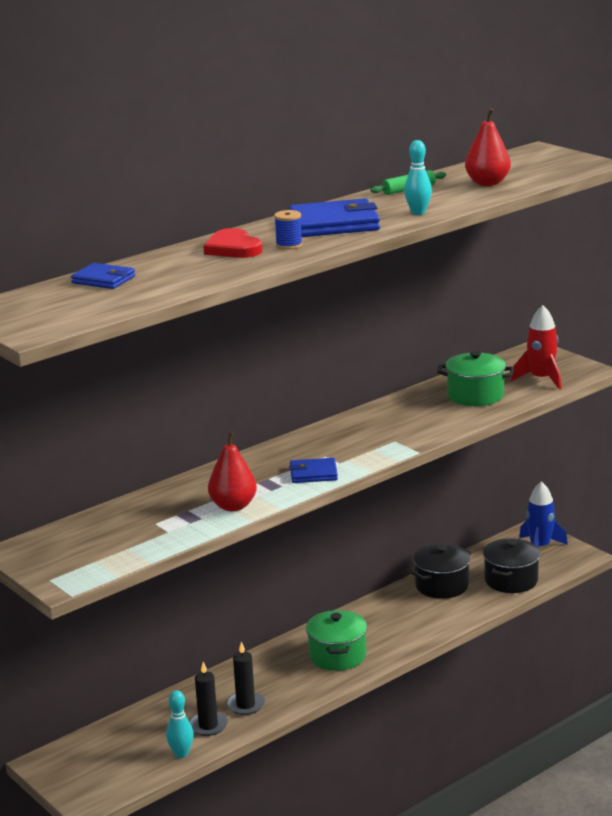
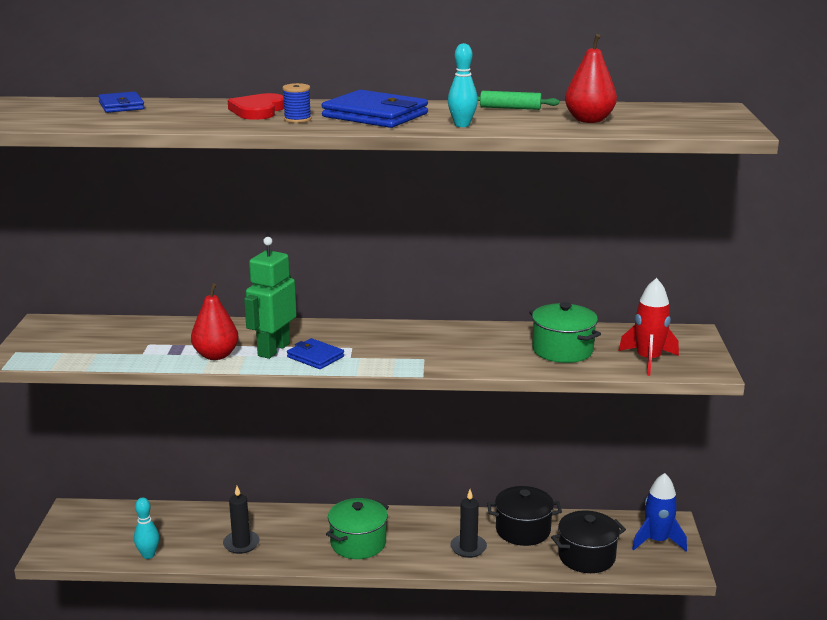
camera: 40 degrees right, 0 degrees up
black candle [189,662,228,736] -> black candle moved to [450,490,487,558]
none -> green robot [244,237,297,359]

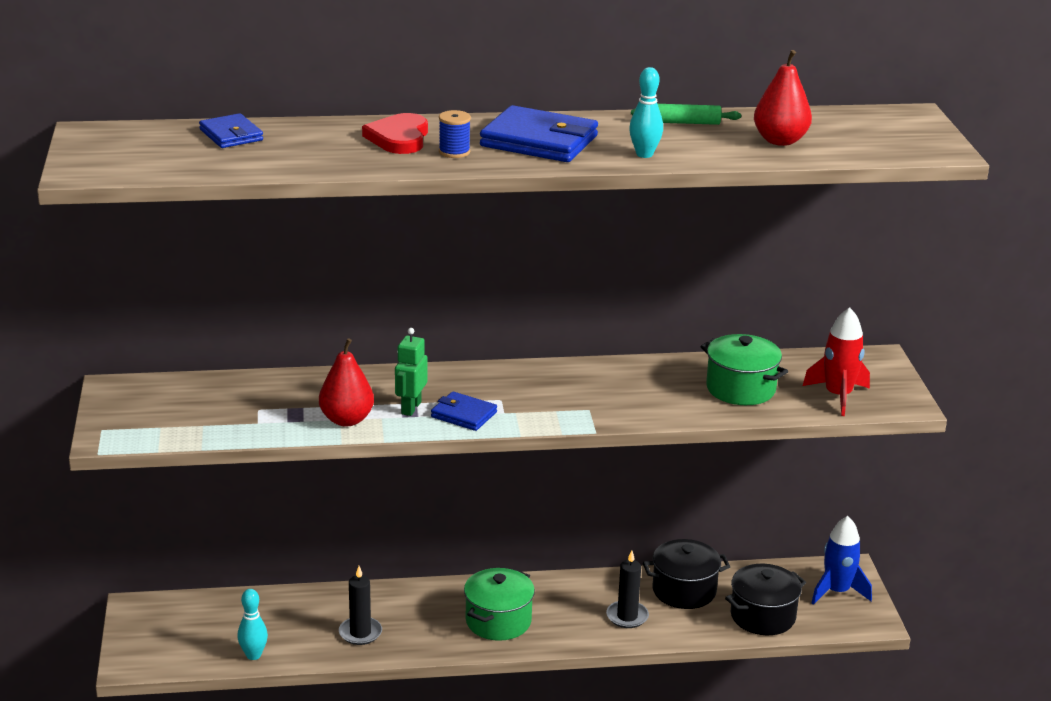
camera: 10 degrees left, 5 degrees up
green robot [244,237,297,359] -> green robot [395,328,427,416], size x0.64

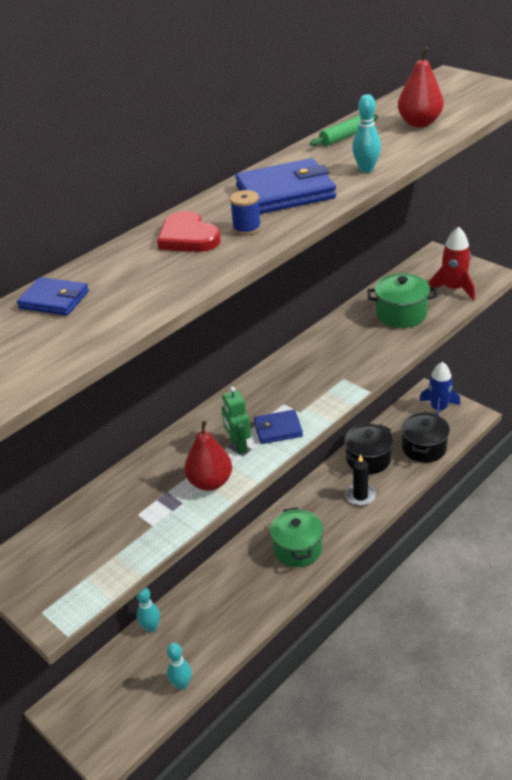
camera: 35 degrees left, 10 degrees up
black candle [339,566,382,645] -> none
none -> turquoise bowling pin [136,587,160,632]

